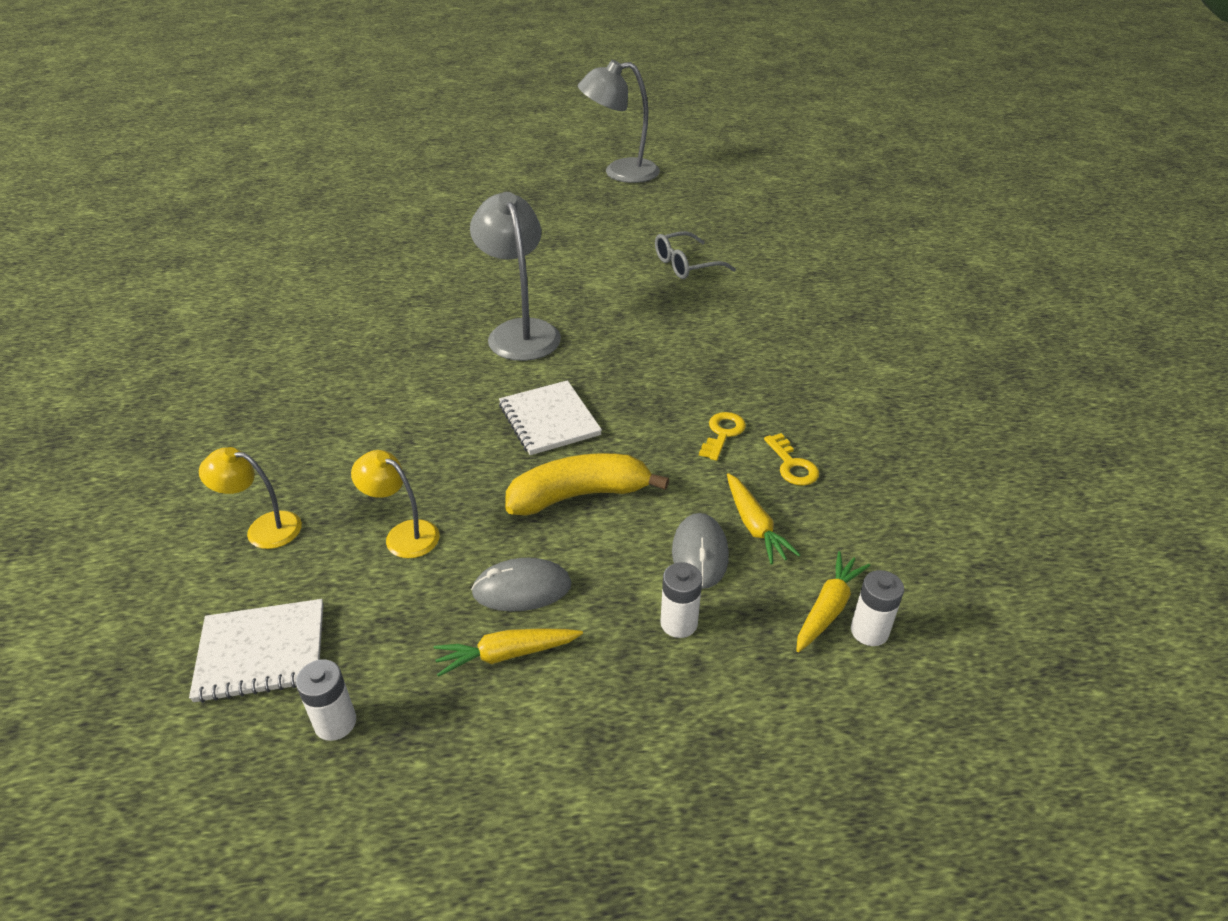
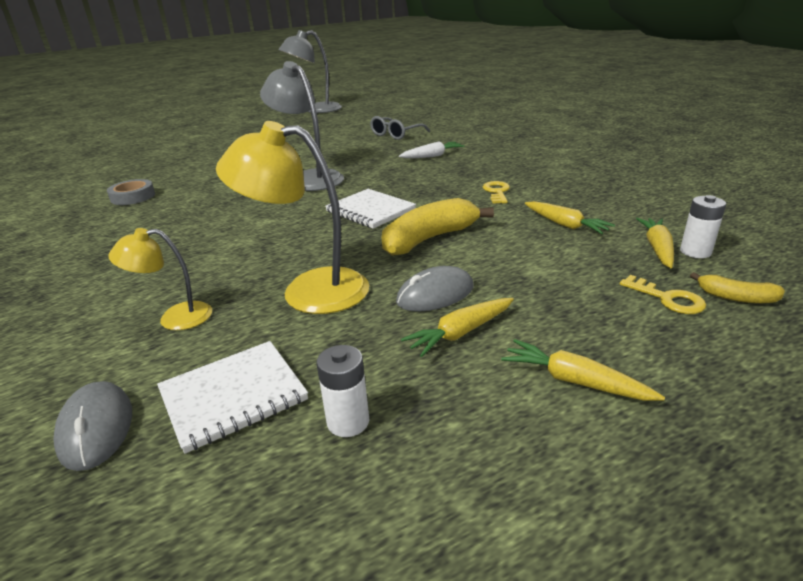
camera: 20 degrees left, 10 degrees down
yellow lamp [351,450,440,558] -> yellow lamp [216,121,369,314], size x1.79
white battery [660,562,702,638] -> none
grey mouse [672,513,729,589] -> grey mouse moved to [53,381,132,471]
yellow key [764,433,819,486] -> yellow key moved to [620,275,706,314]
none -> grey tape [107,179,155,205]
none -> white carrot [399,141,464,158]
none -> yellow carrot [501,339,665,401]
none -> yellow banana [690,272,785,303]

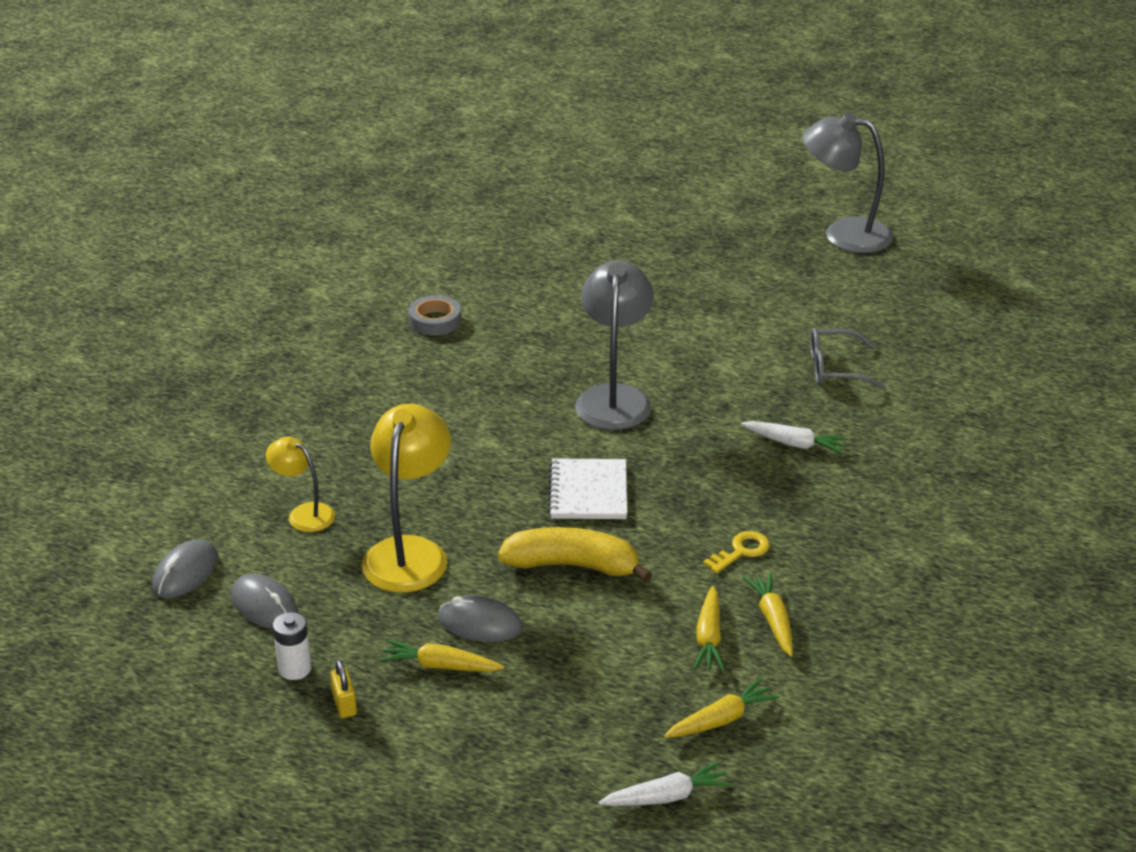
camera: 45 degrees right, 5 degrees up
white notebook [157,341,308,454] -> grey mouse [231,574,298,629]
yellow lamp [216,121,369,314] -> yellow lamp turned 45 degrees clockwise [362,404,451,593]
yellow carrot [501,339,665,401] -> yellow carrot moved to [743,572,793,657]
yellow key [620,275,706,314] -> none
white battery [680,195,726,258] -> none
yellow banana [690,272,785,303] -> white carrot [598,761,732,806]
none -> yellow padlock [330,660,357,718]

